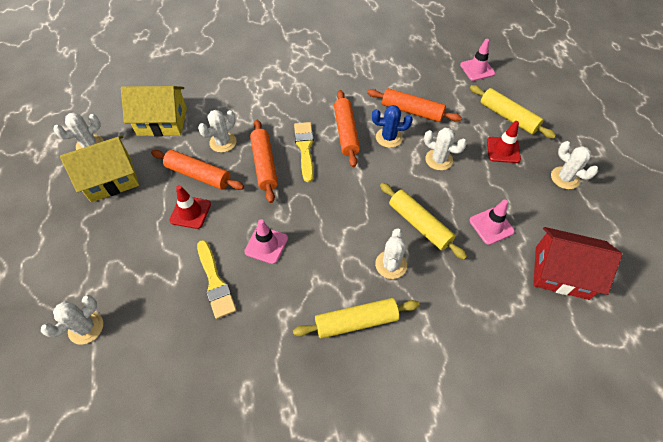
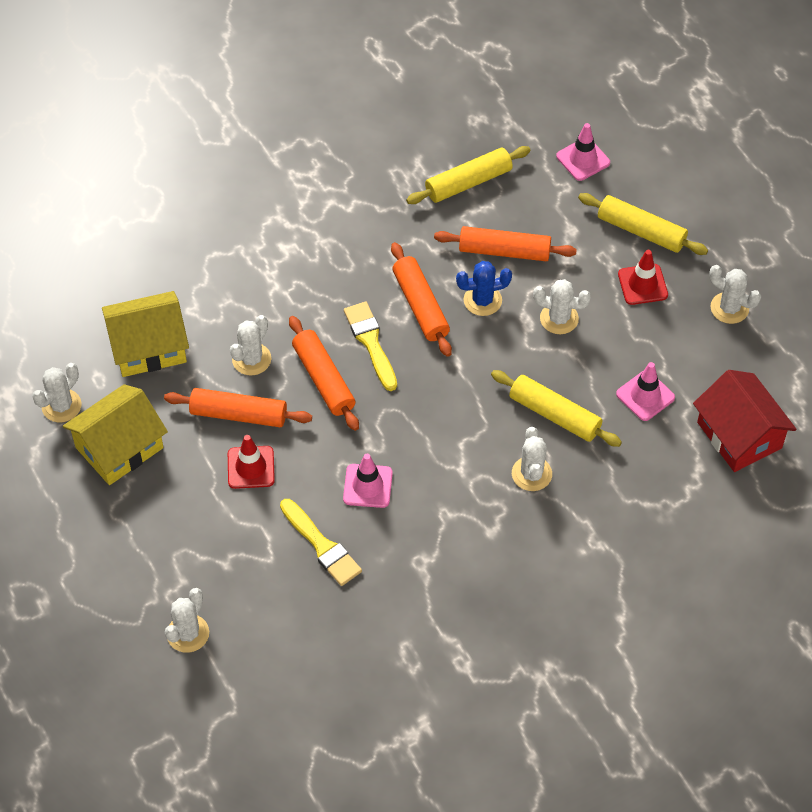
camera: 15 degrees left, 0 degrees up
yellow rolling pin [293,298,420,339] -> yellow rolling pin moved to [406,146,531,204]
red house [533,227,622,300] -> red house turned 60 degrees clockwise [693,370,797,472]

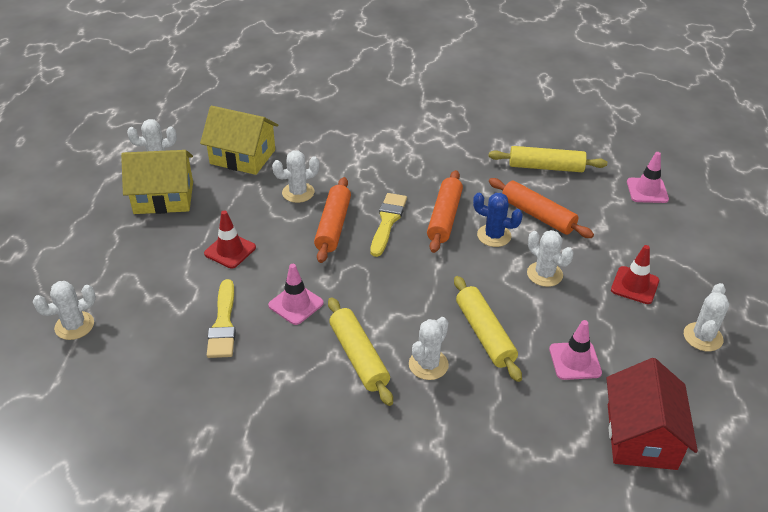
camera: 35 degrees right, 15 degrees down
orange rolling pin [164,388,312,427] -> none
yellow rolling pin [578,193,708,255] -> yellow rolling pin moved to [328,297,393,406]
white cactus [709,265,761,324] -> white cactus turned 45 degrees clockwise [684,283,729,351]

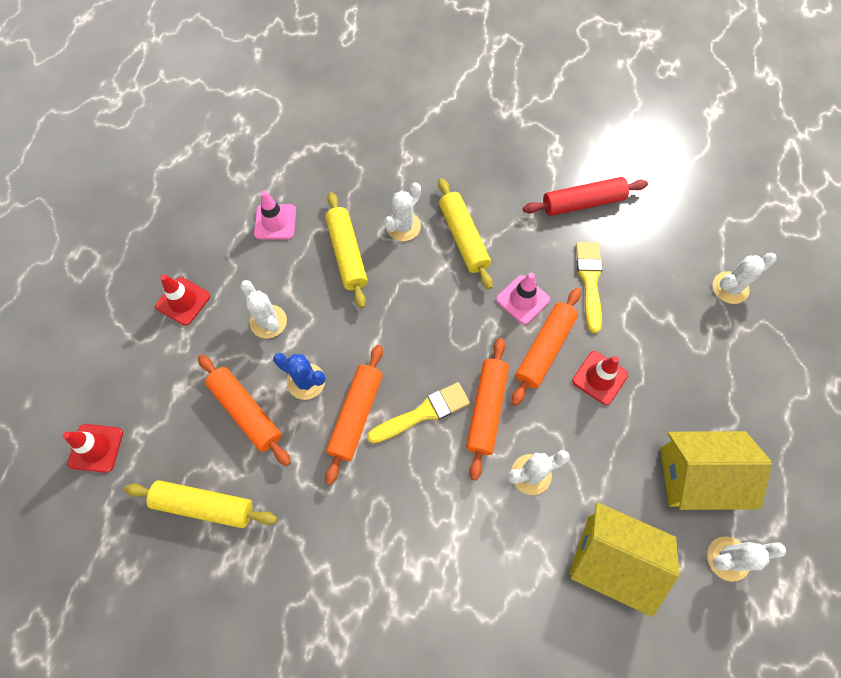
camera: 175 degrees left, 25 degrees up
yellow brush [371,193,407,257] -> yellow brush turned 135 degrees counterclockwise [367,382,470,444]
red house [606,358,698,470] -> none
pink traffic cone [627,152,669,203] -> red traffic cone [63,424,123,473]
white cactus [684,283,729,351] -> none
none -> orange rolling pin [511,288,581,406]
none -> red rolling pin [523,177,648,216]

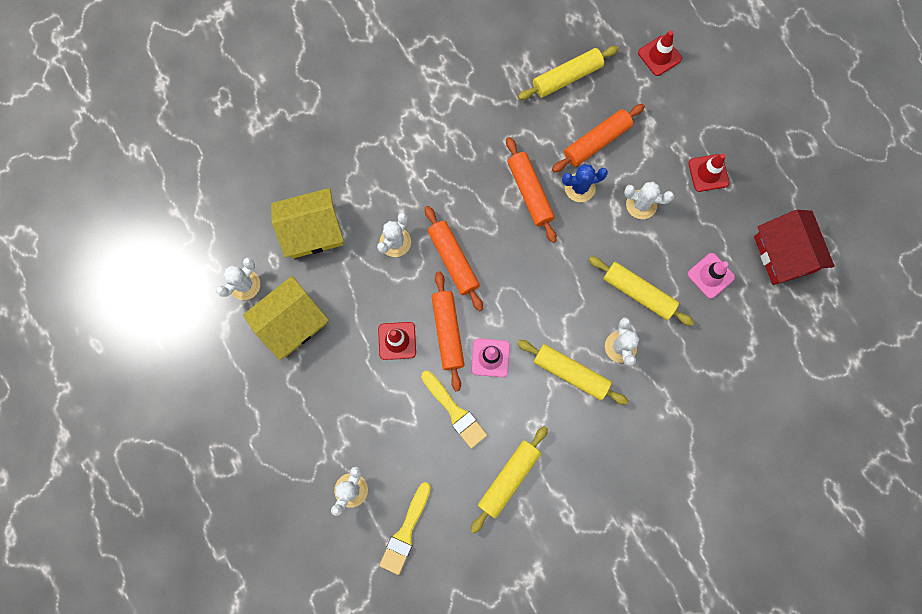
camera: 140 degrees right, 10 degrees up
orange rolling pin [198,355,291,466] -> orange rolling pin turned 45 degrees counterclockwise [552,104,645,173]
yellow brush [367,382,470,444] -> yellow brush moved to [379,482,431,575]
red rolling pin [523,177,648,216] -> yellow rolling pin [471,426,548,534]
none -> red house [754,210,835,285]

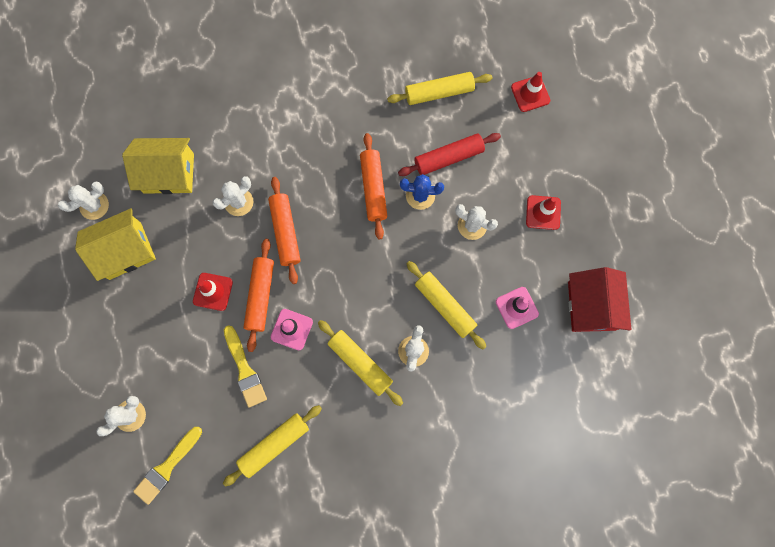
camera: 15 degrees right, 0 degrees up
orange rolling pin [552,104,645,173] -> red rolling pin [398,133,501,176]

